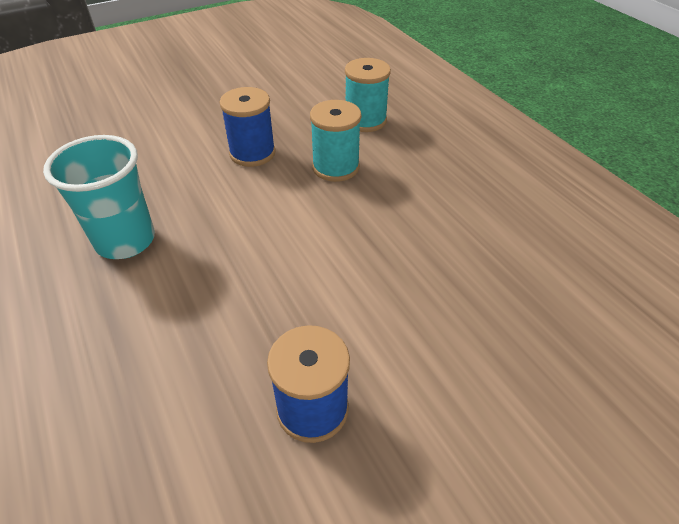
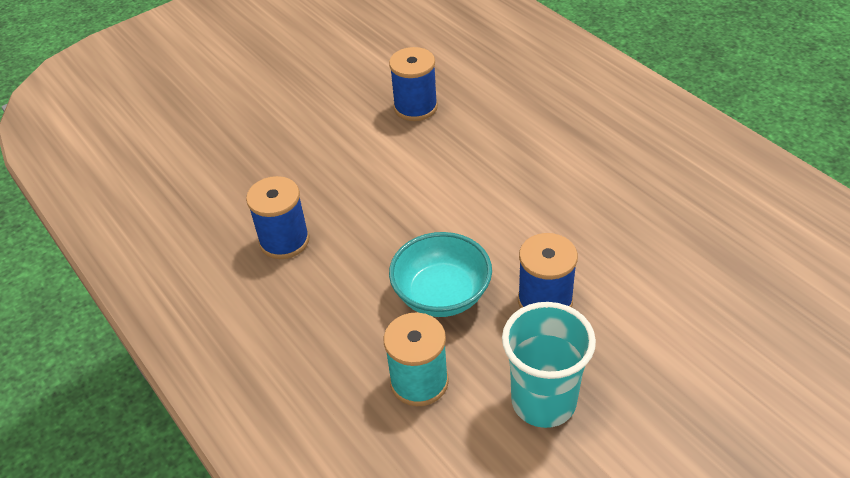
camera: 175 degrees right, 0 degrees up
turquoise cup [43,135,155,259] -> turquoise cup moved to [502,302,596,428]
turquoise spool [310,100,361,182] -> turquoise bowl [389,232,492,317]
none -> blue spool [246,176,309,259]

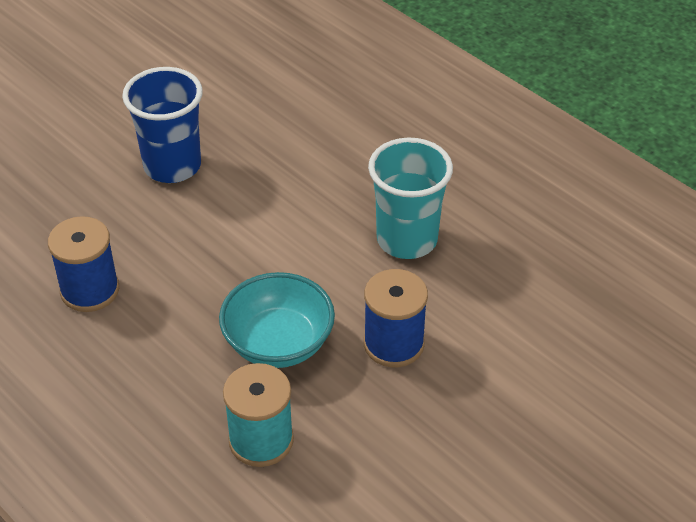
camera: 10 degrees left, 0 degrees up
blue spool [389,47,438,121] -> none
turquoise cup [502,302,596,428] -> turquoise cup moved to [368,137,453,259]
none -> blue cup [122,67,203,183]

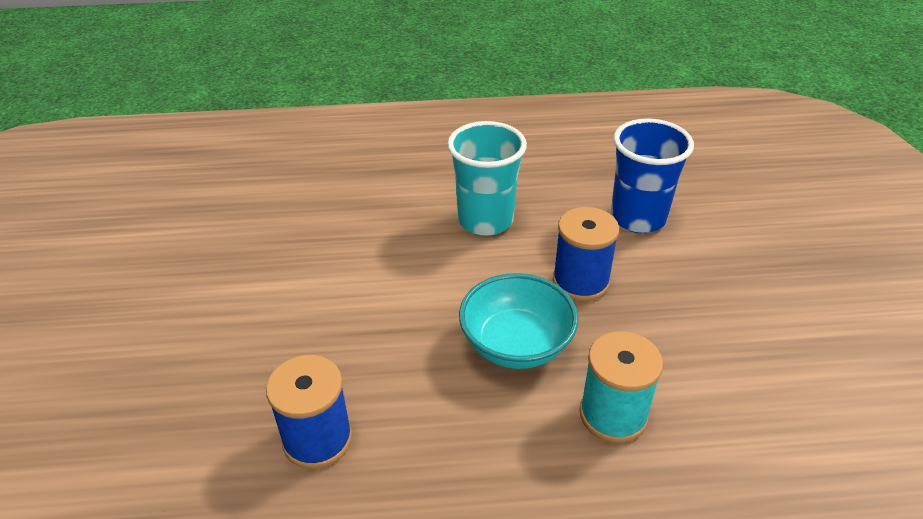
camera: 50 degrees left, 5 degrees down
blue cup [122,67,203,183] -> blue cup moved to [611,119,694,233]

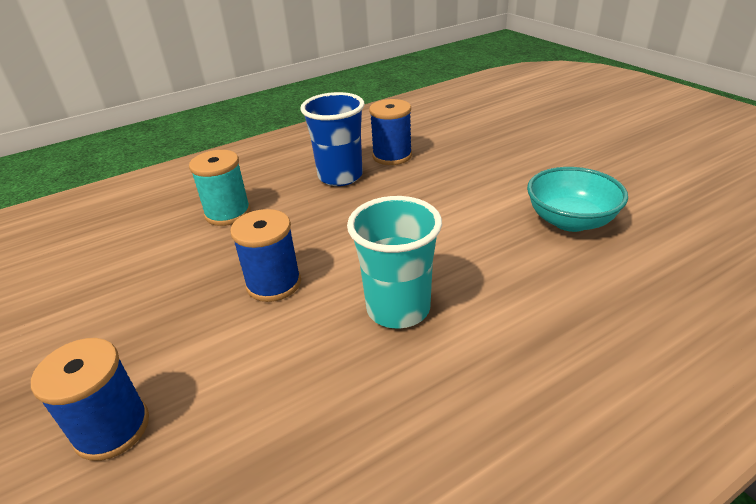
camera: 155 degrees right, 5 degrees down
turquoise bowl [459,273,579,369] -> turquoise bowl moved to [527,167,628,232]
blue cup [611,119,694,233] -> blue cup moved to [300,92,364,186]
none -> blue spool [31,338,149,461]

